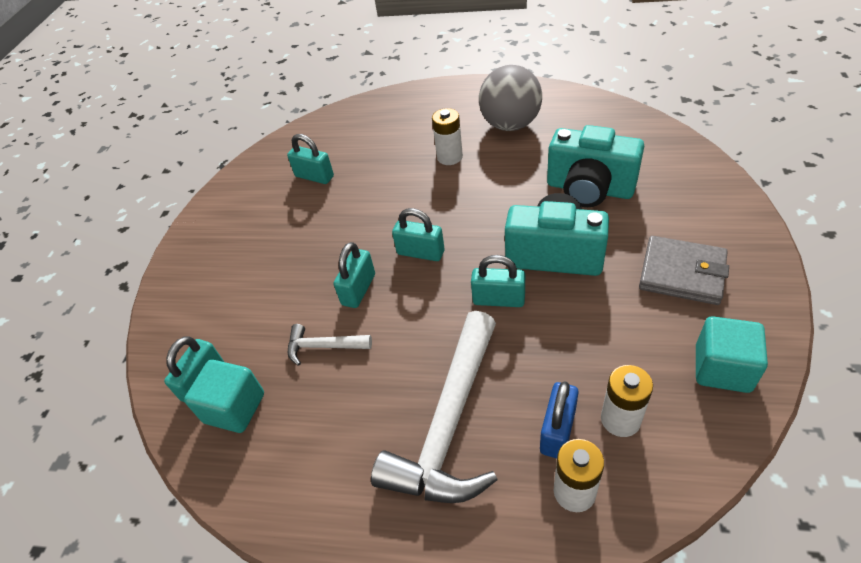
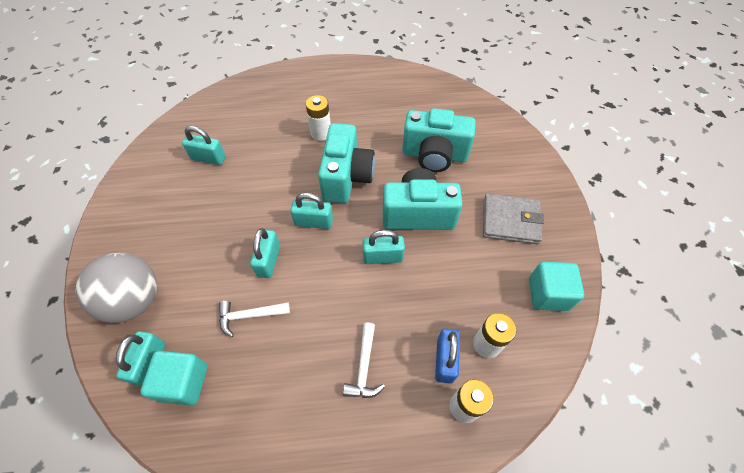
camera: 20 degrees left, 10 degrees up
white hammer [371,311,498,503] -> white hammer [343,322,385,398], size x0.47
grey ball [479,65,542,131] -> grey ball moved to [76,253,157,323]
none -> turquoise camera [318,123,375,203]

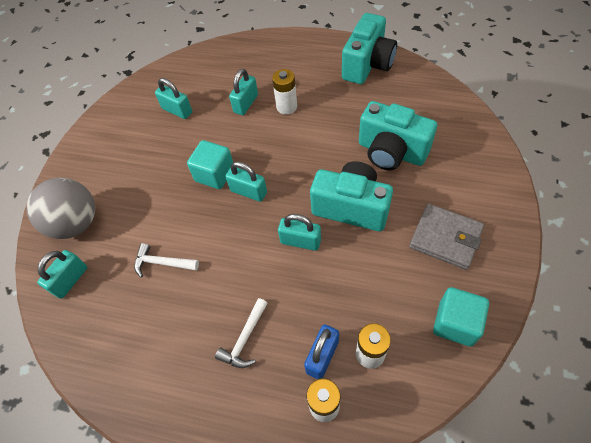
camera: 25 degrees right, 0 degrees up
turquoise cube [140,351,207,406] -> turquoise cube moved to [187,140,233,189]
turquoise padlock [250,228,280,278] -> turquoise padlock moved to [229,69,258,115]
turquoise camera [318,123,375,203] -> turquoise camera moved to [342,13,397,84]

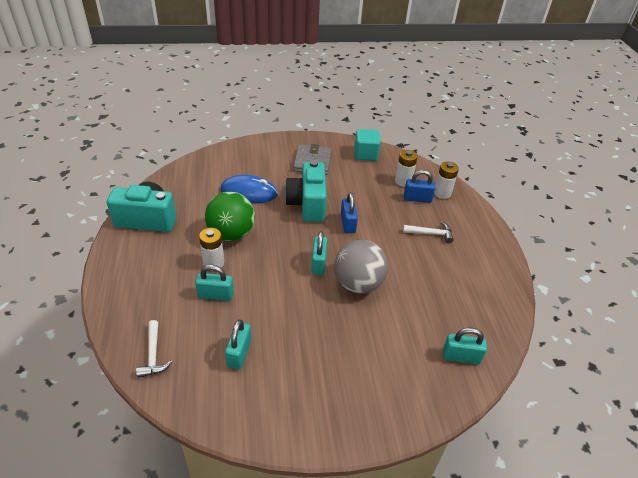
camera: 120 degrees left, 15 degrees down
grey ball [27,178,95,239] -> grey ball moved to [334,240,388,294]
white hammer [134,243,199,277] -> white hammer moved to [136,320,172,378]
turquoise cube [187,140,233,189] -> none
turquoise padlock [278,214,321,251] -> blue padlock [341,192,358,233]
turquoise camera [359,101,437,170] -> blue mouse [220,175,278,203]
none -> green ball [205,192,255,241]

